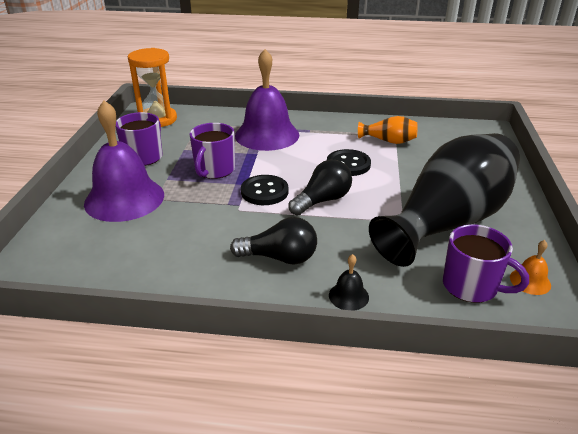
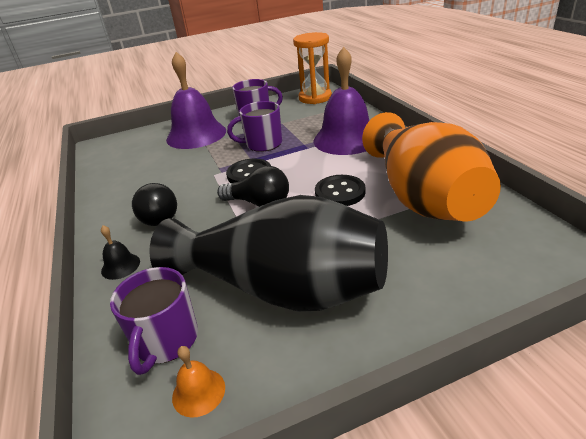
camera: 65 degrees right, 0 degrees up
orange vase [358,116,417,144] -> orange vase [362,112,501,221], size x2.43

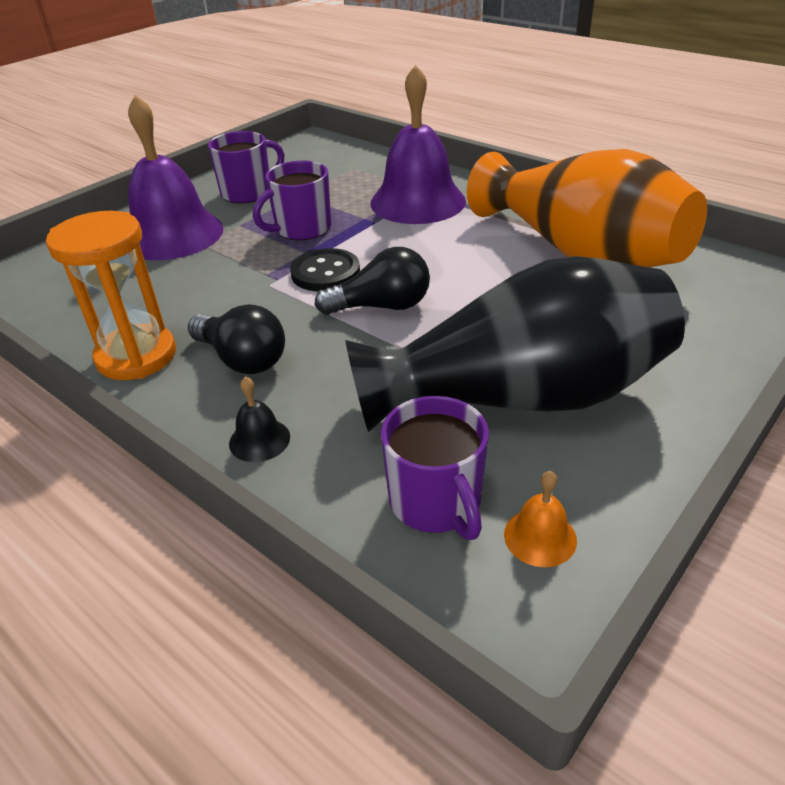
camera: 30 degrees left, 5 degrees up
orange hourglass [293,32,332,104] -> orange hourglass moved to [46,211,176,380]
black button [315,175,365,206] -> none

